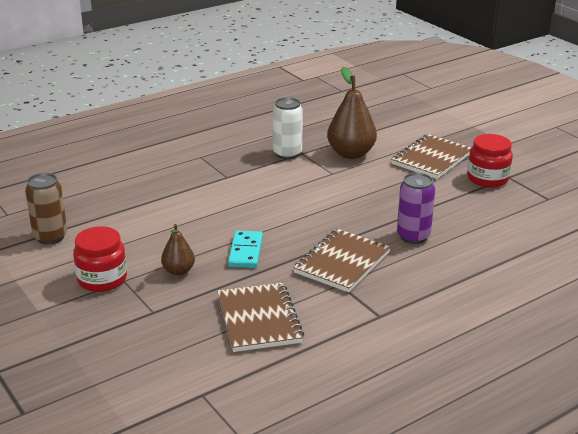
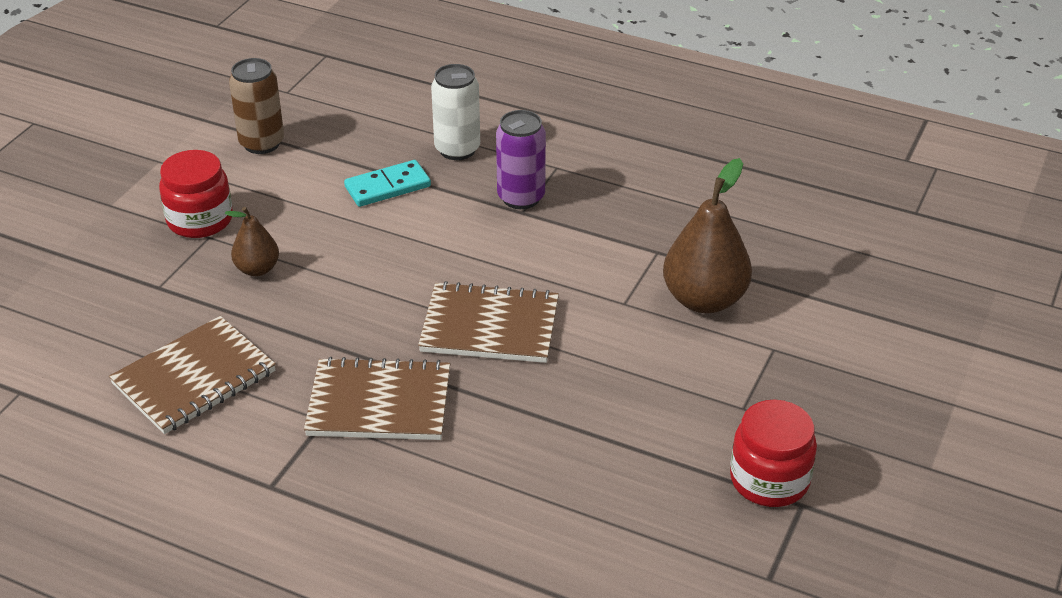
camera: 60 degrees right, 10 degrees up
turquoise domino [228,231,263,268] -> turquoise domino moved to [344,160,431,207]
white can [273,97,303,159] -> white can moved to [431,64,480,160]
brown notebook [391,134,471,179] -> brown notebook moved to [418,281,559,363]
purple can [397,173,435,244] -> purple can moved to [496,110,546,209]

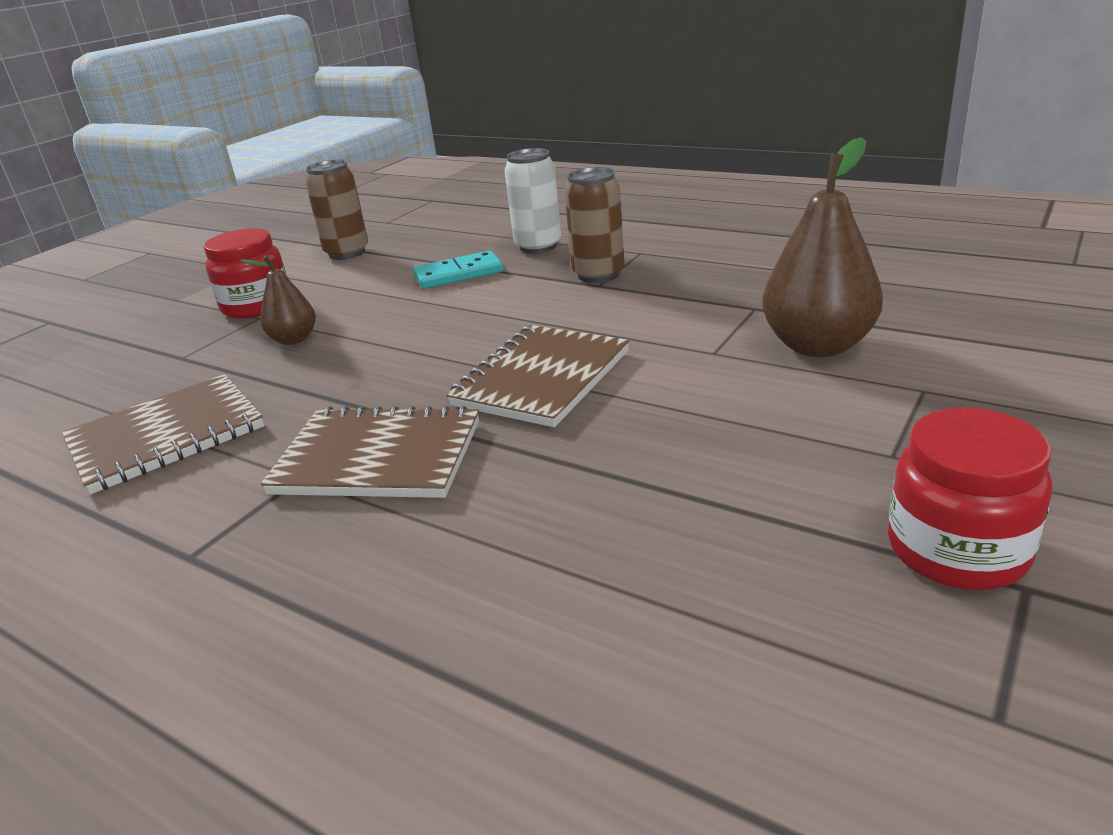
camera: 10 degrees right, 10 degrees down
brown notebook [418,281,559,363] -> brown notebook turned 75 degrees counterclockwise [446,325,629,427]
purple can [496,110,546,209] -> brown can [564,167,625,283]

